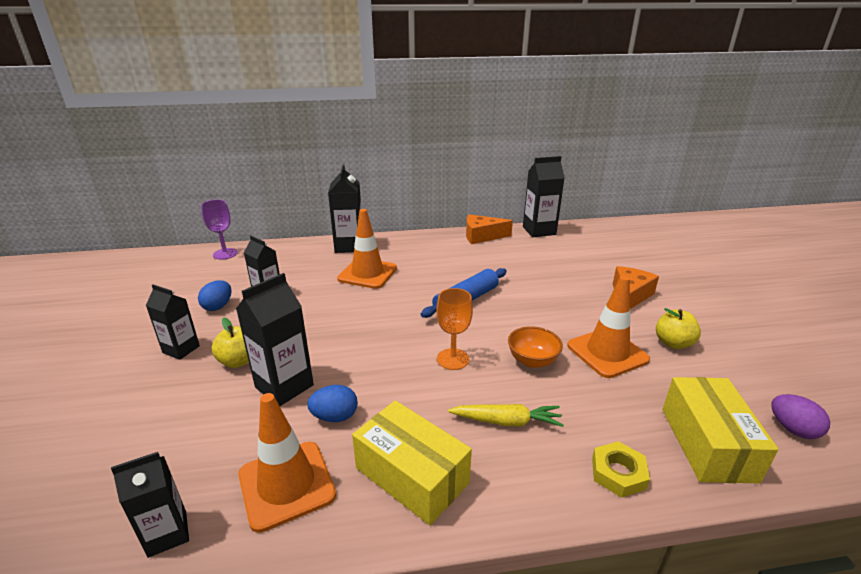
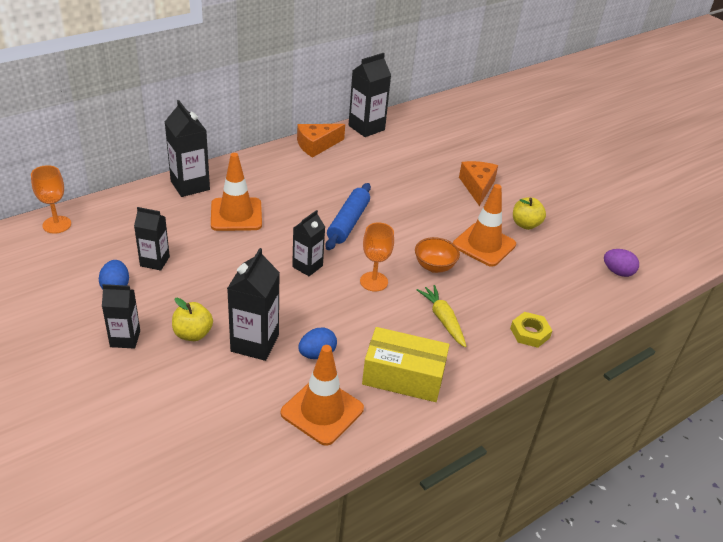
camera: 30 degrees left, 10 degrees up
black carton [111,452,189,558] -> black carton moved to [292,210,325,276]
purple goblet [201,200,238,260] -> orange goblet [31,165,71,234]
yellow carrot [448,404,564,427] -> yellow carrot turned 90 degrees counterclockwise [417,285,467,347]
yellow box [663,377,779,483] -> none

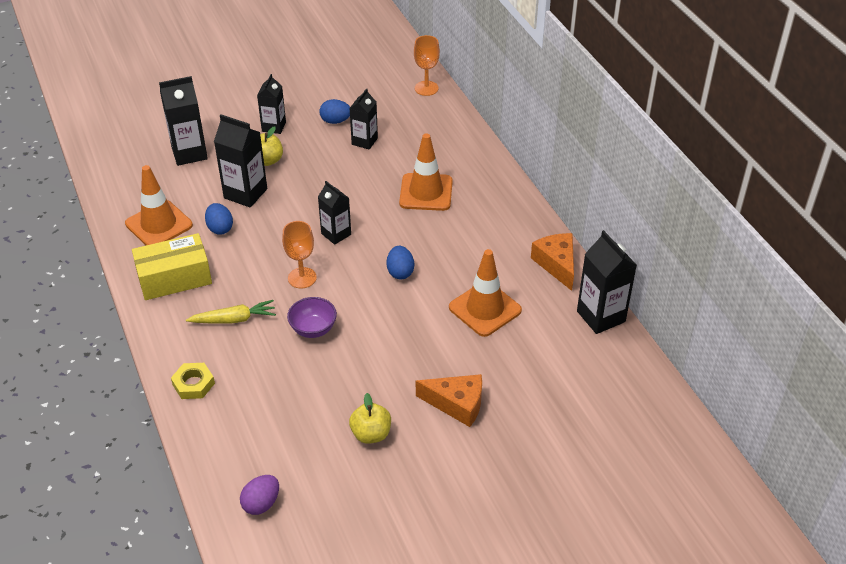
camera: 105 degrees right, 5 degrees up
black carton [165,100,210,197] -> black carton moved to [159,76,208,166]
blue rolling pin [325,183,371,250] -> blue egg [386,246,414,279]
yellow box [362,327,449,402] -> yellow box turned 45 degrees clockwise [132,233,212,300]
orange bowl [415,237,460,273] -> purple bowl [287,297,337,338]
orange traffic cone [453,184,516,267] -> orange traffic cone moved to [449,249,522,337]

